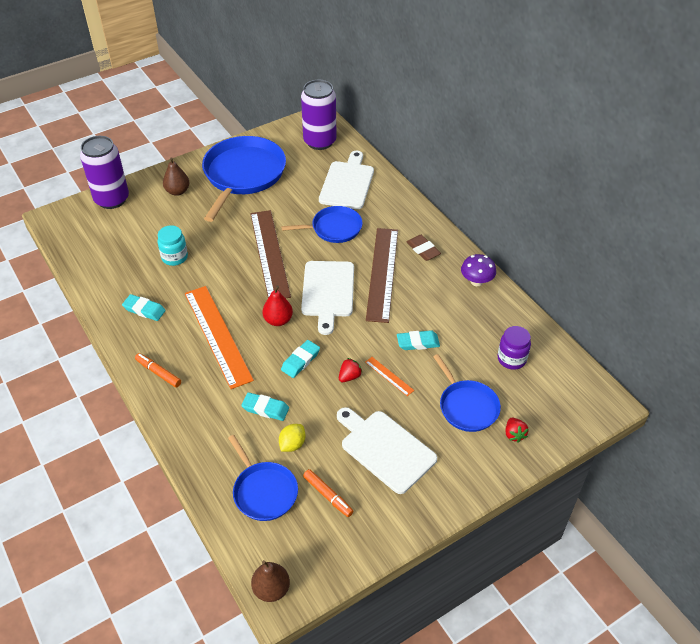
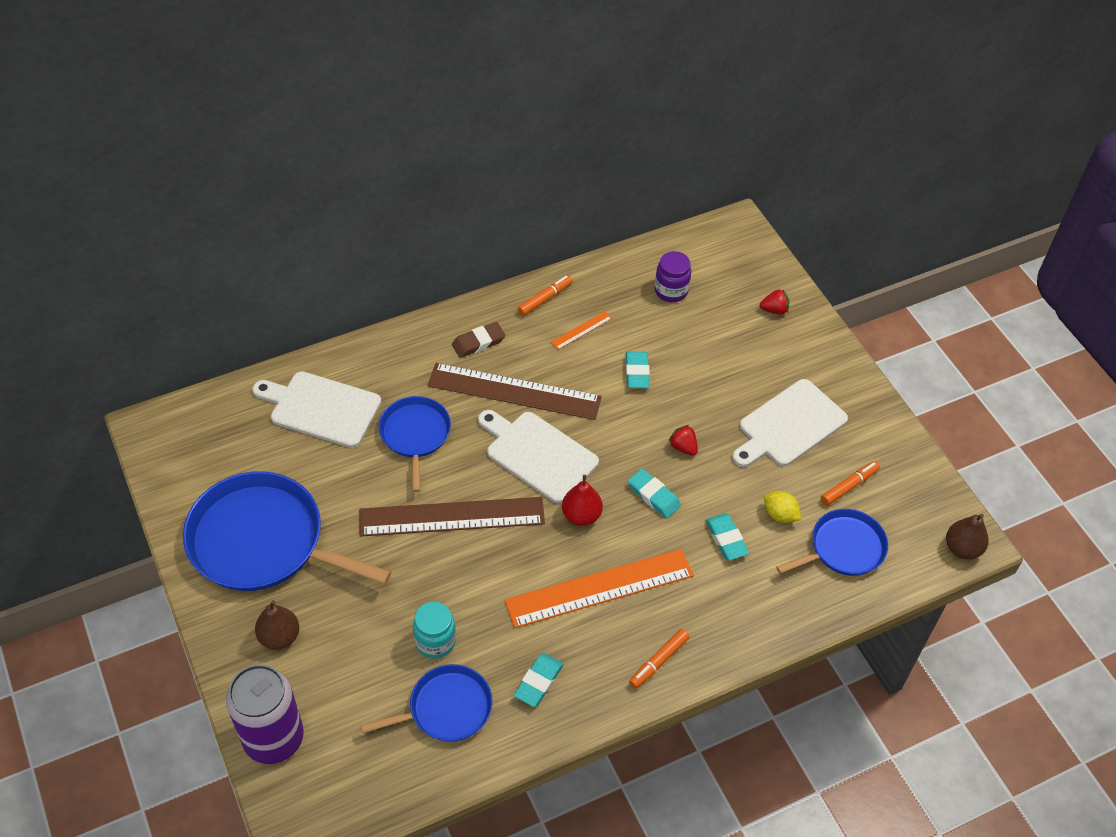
camera: 85 degrees left, 5 degrees up
turquoise eraser [241,392,289,421] -> turquoise eraser turned 45 degrees counterclockwise [705,514,749,560]
purple can [301,80,337,150] -> none
white cutting board [301,261,354,335] -> white cutting board turned 150 degrees counterclockwise [478,410,599,503]
orange ruler [365,357,414,396] -> orange ruler moved to [551,311,612,350]
blue pan [433,354,501,432] -> blue pan moved to [361,664,493,742]
purple mushroom [461,254,496,286] -> orange marker [517,275,573,316]

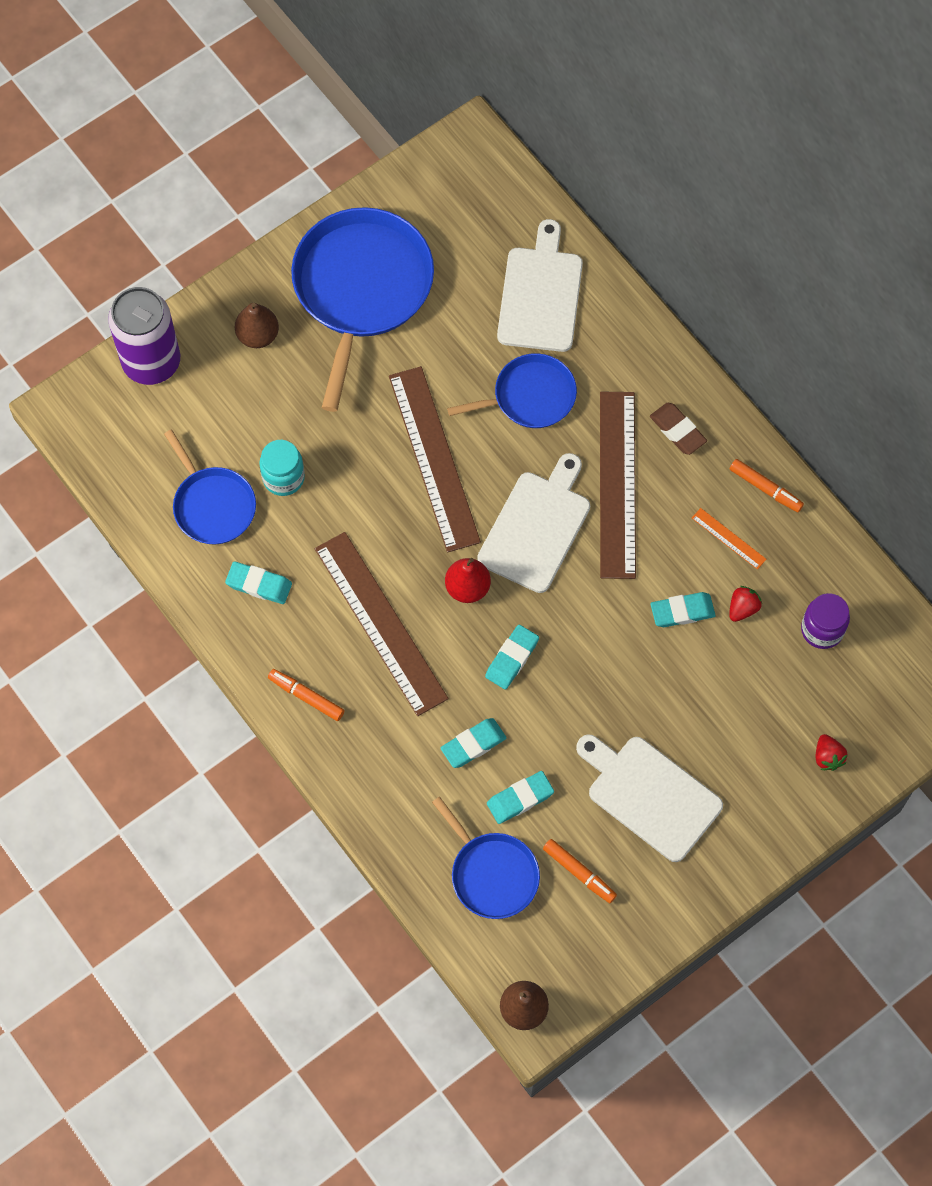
camera: 80 degrees right, 15 degrees up
orange ruler [505,549,694,628] -> brown ruler [315,532,449,716]
red strawberry [669,425,698,456] -> red strawberry moved to [729,586,762,622]
yellow lemon [764,491,801,523] -> turquoise eraser [487,771,554,824]

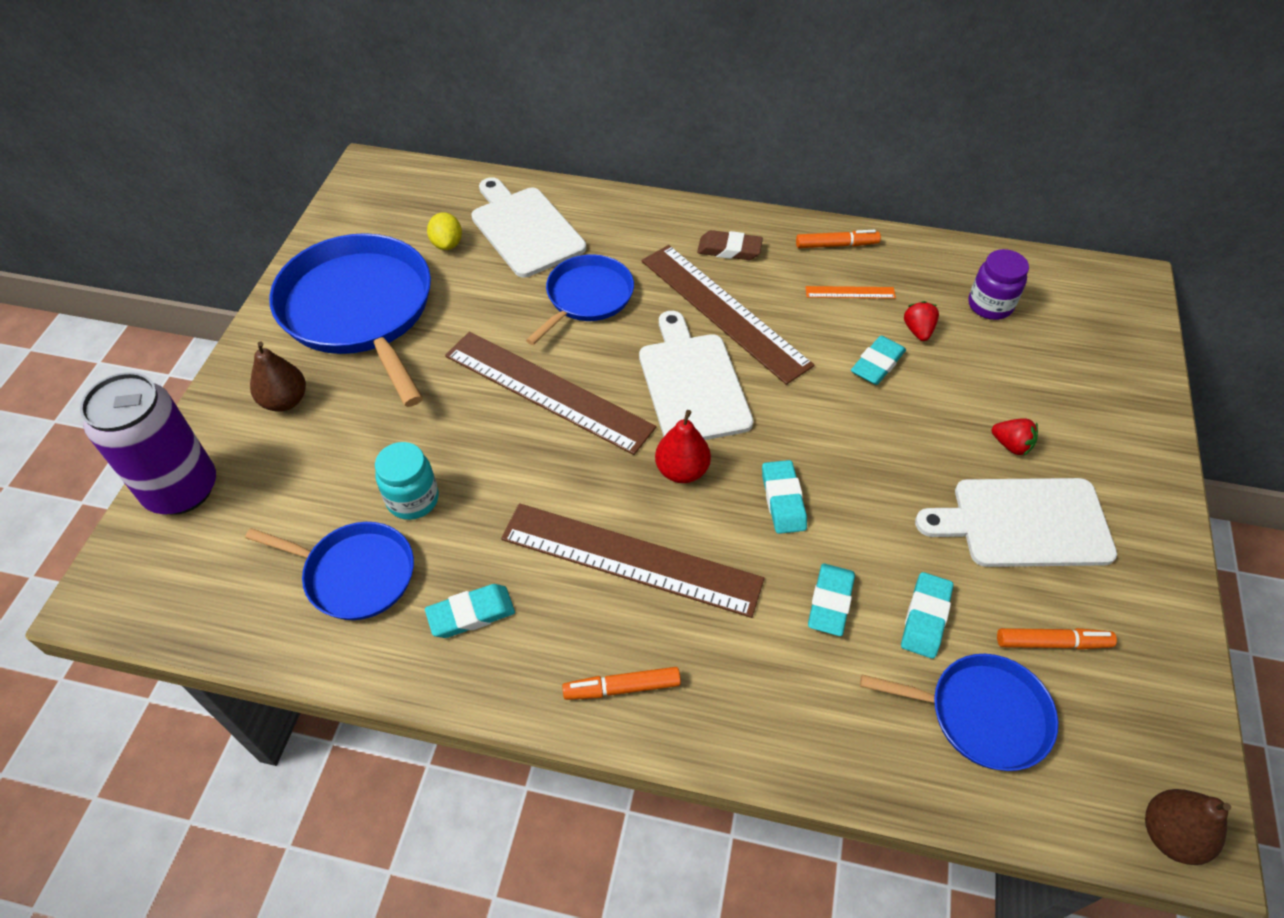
camera: 40 degrees left, 15 degrees down
red strawberry [816,734,847,771] -> red strawberry moved to [992,418,1038,456]
none -> yellow lemon [427,212,462,250]

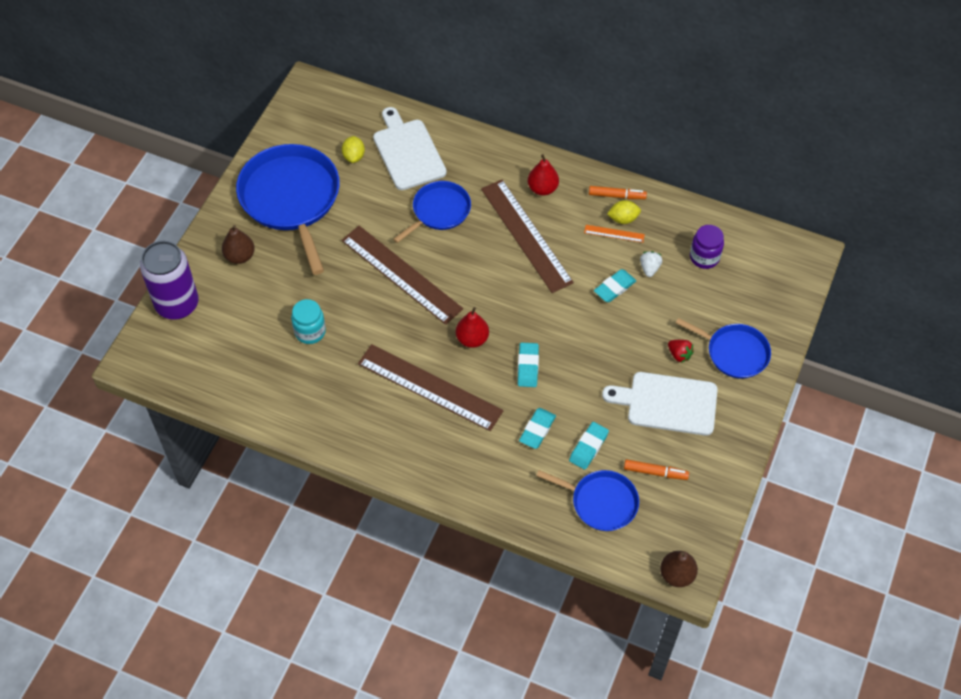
camera: 10 degrees right, 5 degrees up
blue pan [245,522,414,620] -> blue pan moved to [676,318,771,379]
turquoise eraser [425,584,515,638] -> none
orange marker [562,667,681,700] -> none
white cutting board [639,311,753,440] -> none
brown eraser [697,230,763,260] -> red pear [528,154,559,196]
red strawberry [904,301,939,341] -> white strawberry [640,251,662,277]
none -> yellow lemon [607,200,641,224]

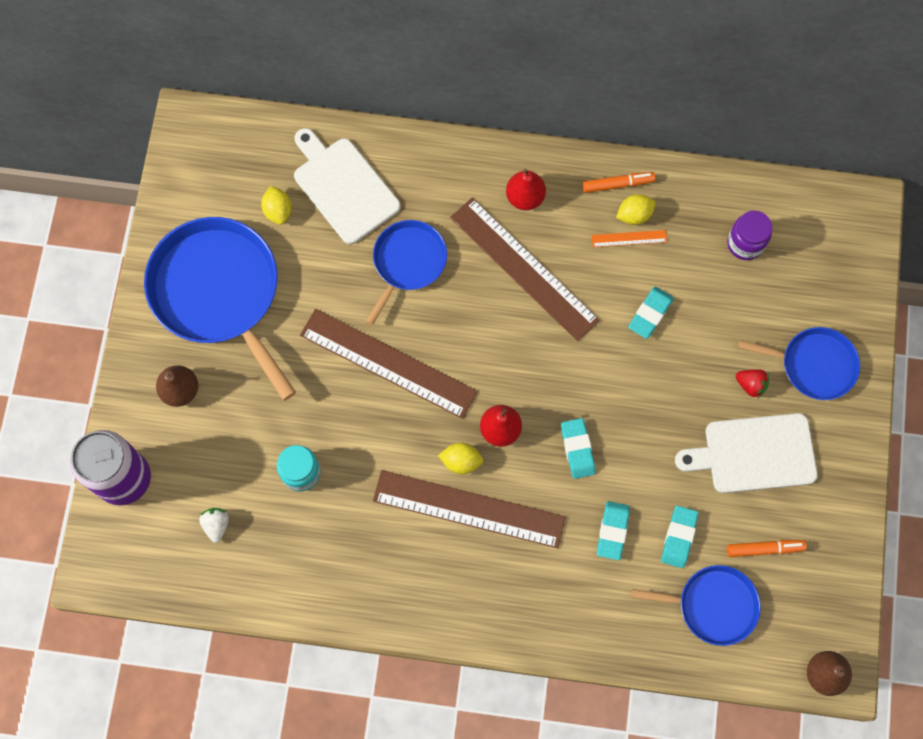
camera: 15 degrees left, 15 degrees up
white strawberry [640,251,662,277] -> white strawberry moved to [199,508,229,543]
none -> yellow lemon [438,443,483,474]

